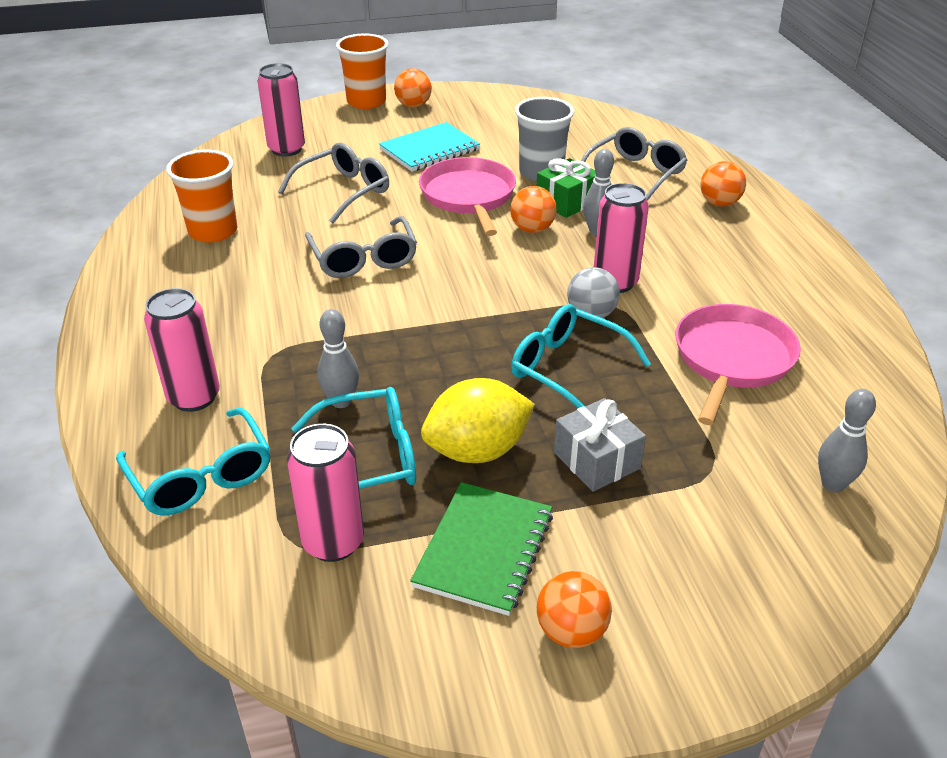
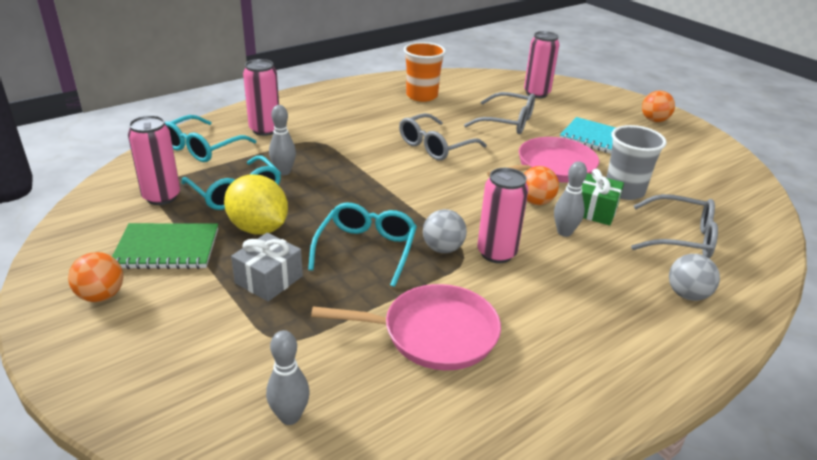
camera: 65 degrees right, 5 degrees down
orange cup [336,33,388,109] -> none
orange ball [701,161,746,207] -> grey ball [669,254,720,301]

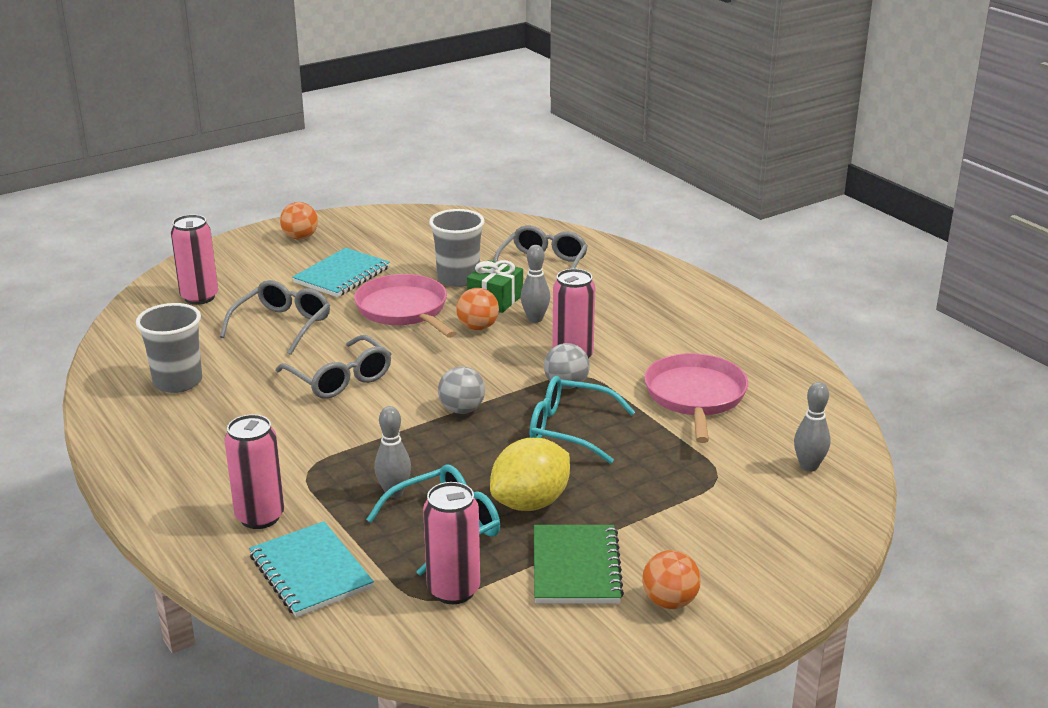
camera: 85 degrees left, 5 degrees down
turquoise glasses [165,115,256,162] -> turquoise notebook [249,521,374,617]
grey gift [231,233,303,302] -> none
orange cup [404,42,446,102] -> grey cup [136,303,202,393]
grey ball [669,254,720,301] -> grey ball moved to [438,366,485,414]

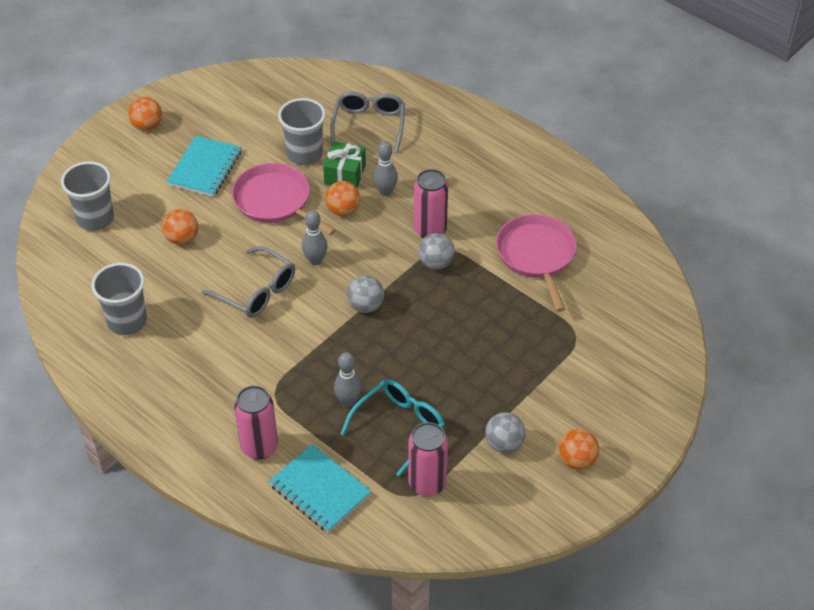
camera: 15 degrees left, 20 degrees up
pink can [171,215,218,305] -> grey cup [61,161,114,231]
grey glasses [220,280,330,355] -> orange ball [162,209,198,245]
yellow lemon [490,438,570,511] -> none
turquoise glasses [529,376,635,464] -> none
green notebook [534,525,624,603] -> grey ball [485,413,525,453]
grey bowling pin [794,382,831,472] -> grey bowling pin moved to [302,210,328,265]

